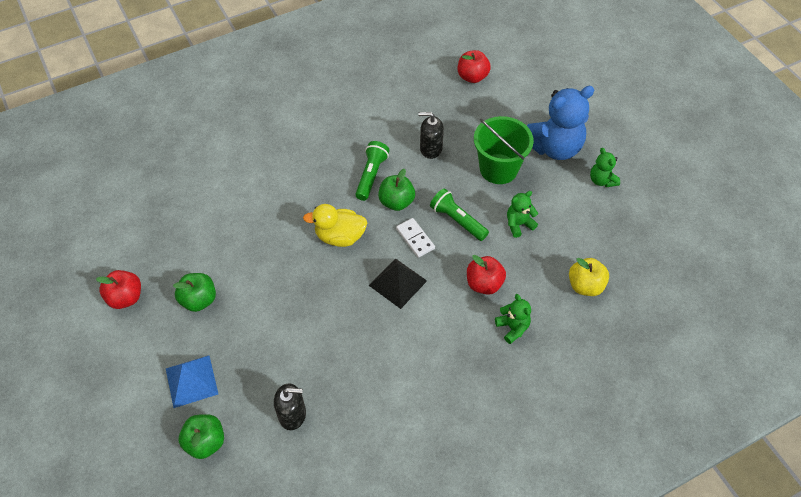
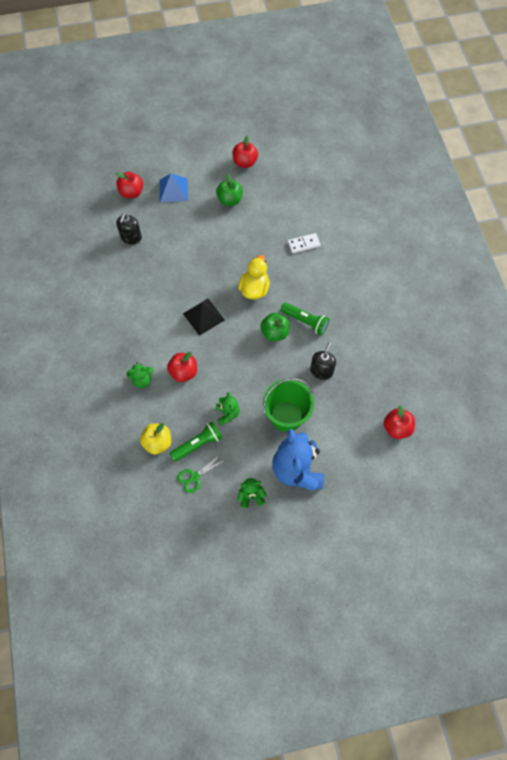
camera: 105 degrees right, 10 degrees up
green apple [179,414,224,459] -> red apple [116,172,143,198]
white domino [396,218,435,258] -> white domino moved to [288,233,321,254]
green flashlight [430,188,489,241] -> green flashlight moved to [170,421,222,462]
none -> green scissors [177,455,224,493]

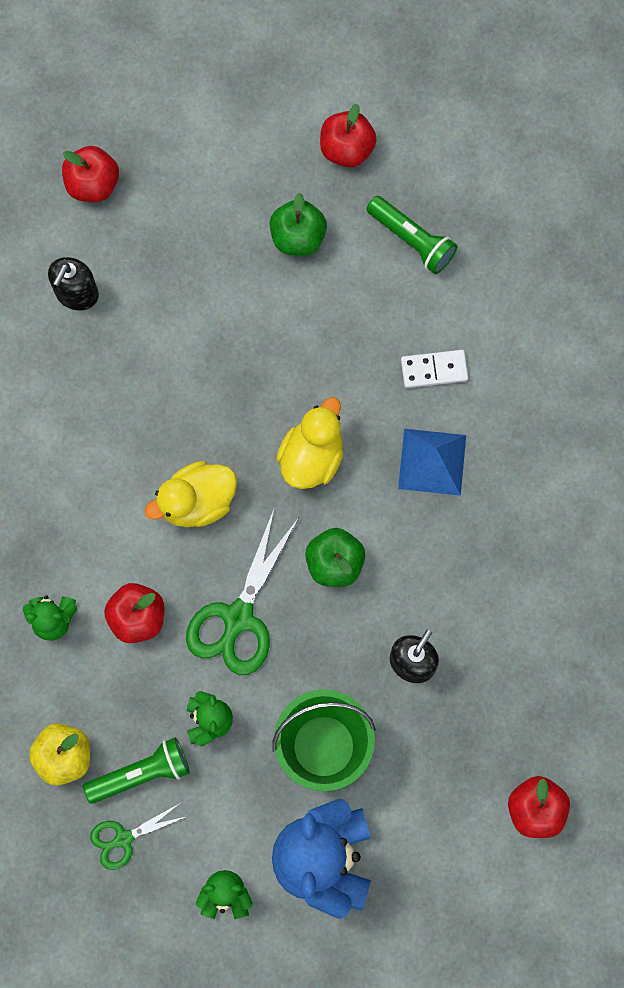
camera: 10 degrees right, 10 degrees up
blue pyramid [160,173,188,203] -> blue pyramid moved to [398,429,466,496]
black pyramid [183,299,225,336] -> yellow duck [145,461,237,527]
green flashlight [280,303,329,335] -> green flashlight moved to [366,196,457,274]
none -> green scissors [186,510,298,675]

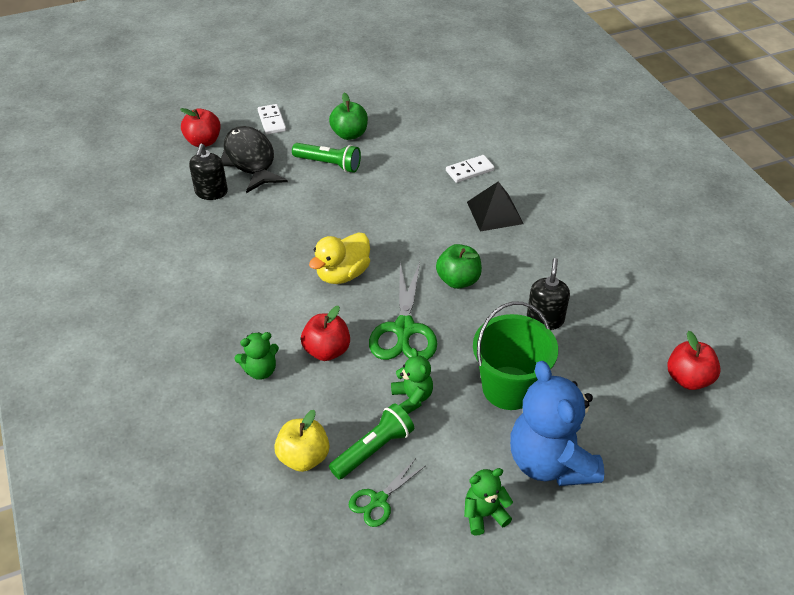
camera: 20 degrees left, 30 degrees down
yellow duck [276,397,343,489] -> none
red apple [320,104,377,167] -> none
green flashlight [366,196,457,274] -> green flashlight moved to [292,143,361,173]
blue pyramid [398,429,466,496] -> black pyramid [467,182,523,231]
none -> black fish [221,126,288,193]
none -> white domino [258,104,286,135]

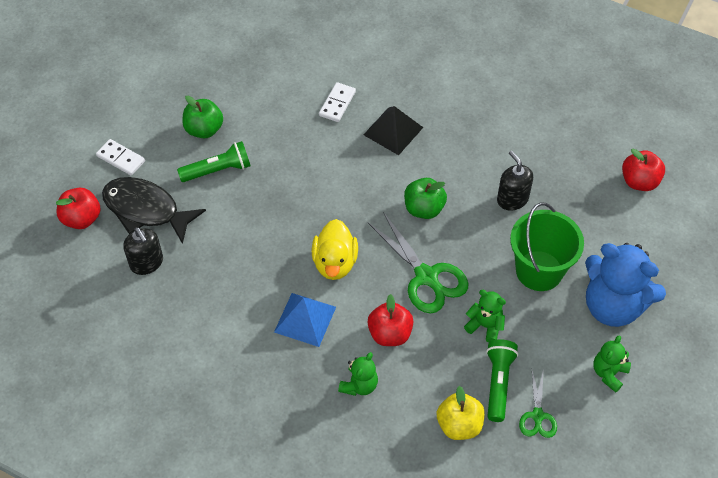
camera: 40 degrees left, 10 degrees up
none -> blue pyramid [274,293,336,347]

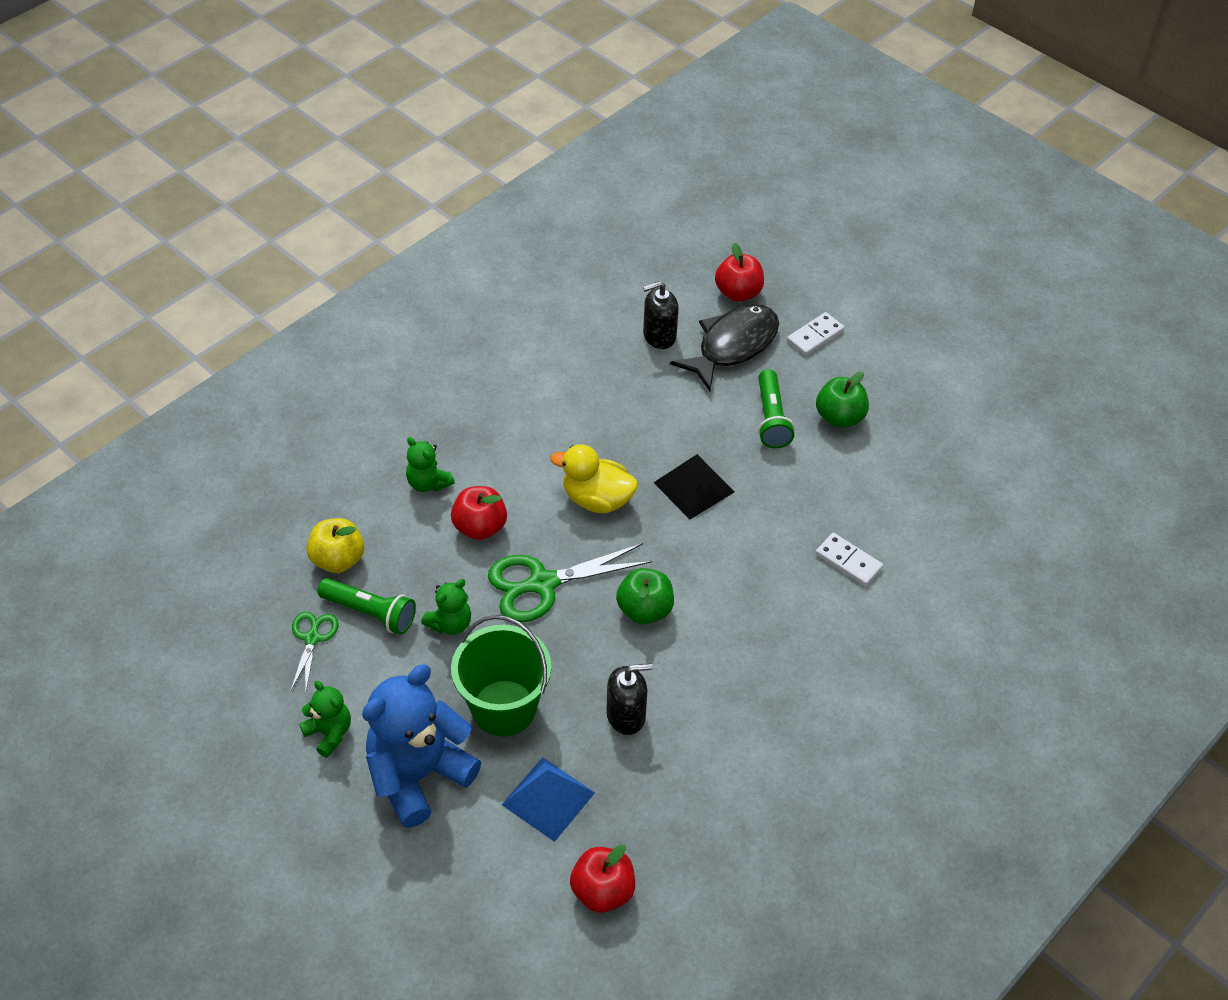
camera: 105 degrees right, 5 degrees down
blue pyramid [274,293,336,347] -> blue pyramid moved to [502,757,595,842]
black pyramid [363,106,424,155] -> black pyramid moved to [653,454,734,519]
green scissors [519,368,557,438] -> green scissors turned 75 degrees clockwise [290,612,339,692]

